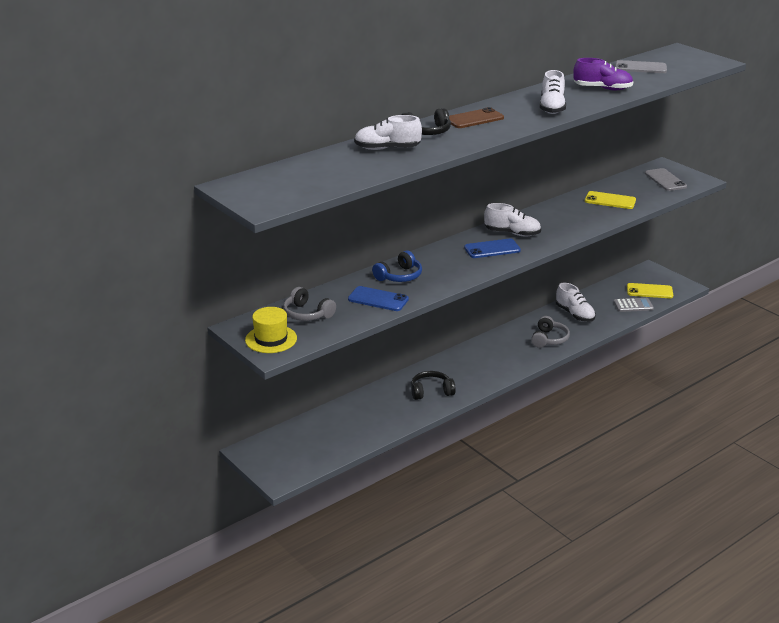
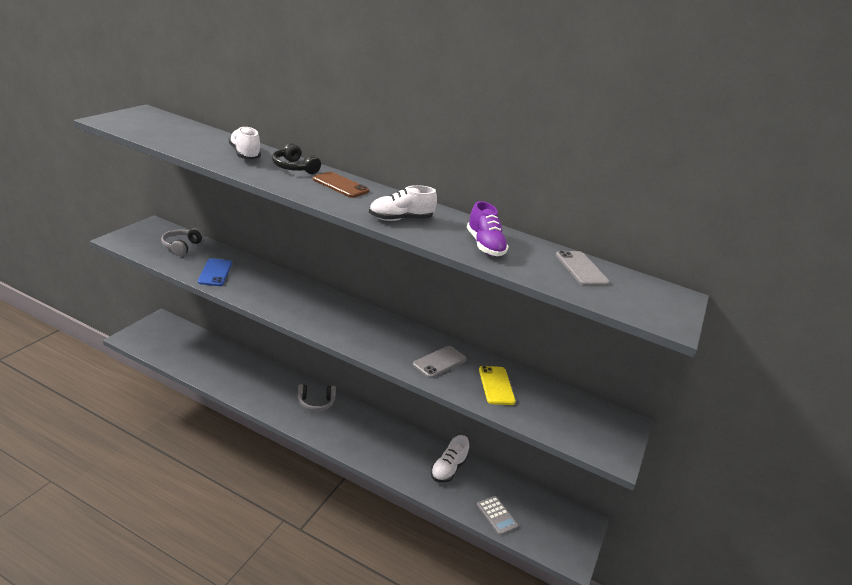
camera: 60 degrees right, 0 degrees up
yellow hat [245,307,297,353] -> none
blue headphones [372,250,422,282] -> none
black headphones [411,371,456,400] -> none
blue phone [464,239,521,258] -> none
white shoe [484,203,541,236] -> none
grey headphones [531,316,570,348] -> grey headphones moved to [298,384,336,411]
yellow phone [627,283,673,298] -> none
grey phone [645,168,687,191] -> grey phone moved to [413,346,467,378]

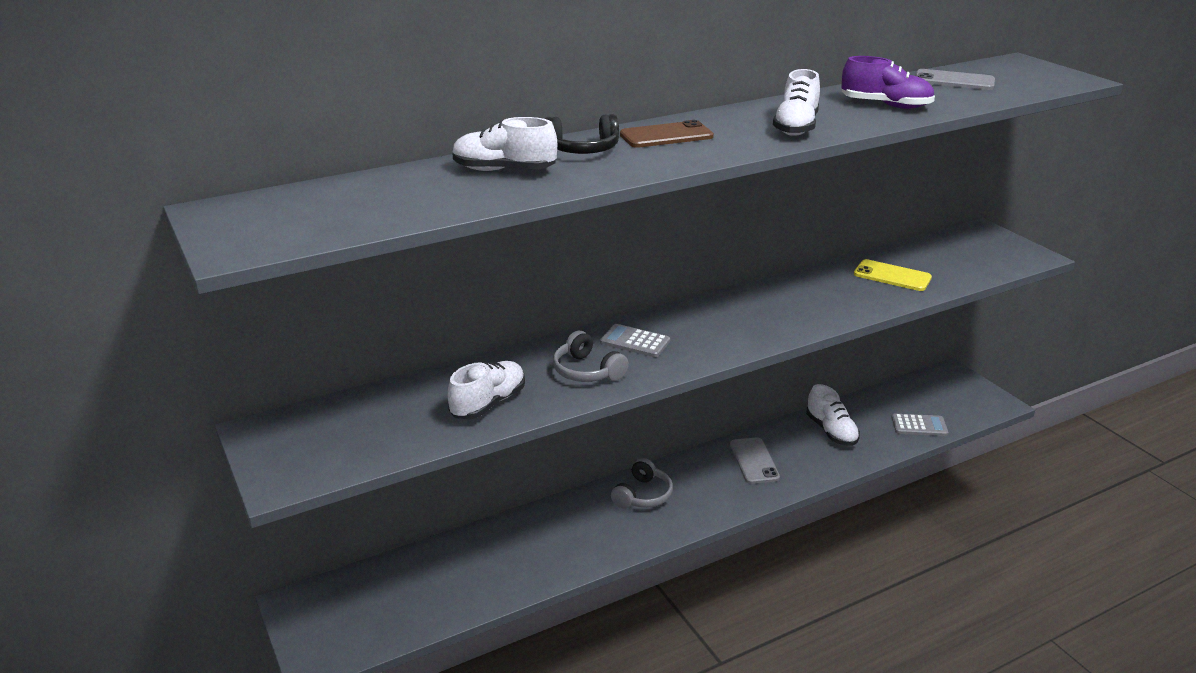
camera: 50 degrees left, 0 degrees up
grey headphones [161,228,204,256] -> grey headphones moved to [553,331,629,382]
blue phone [198,258,232,286] -> white shoe [447,361,525,419]
grey phone [413,346,467,378] -> grey phone moved to [730,437,780,484]
none -> grey calculator [600,324,670,357]

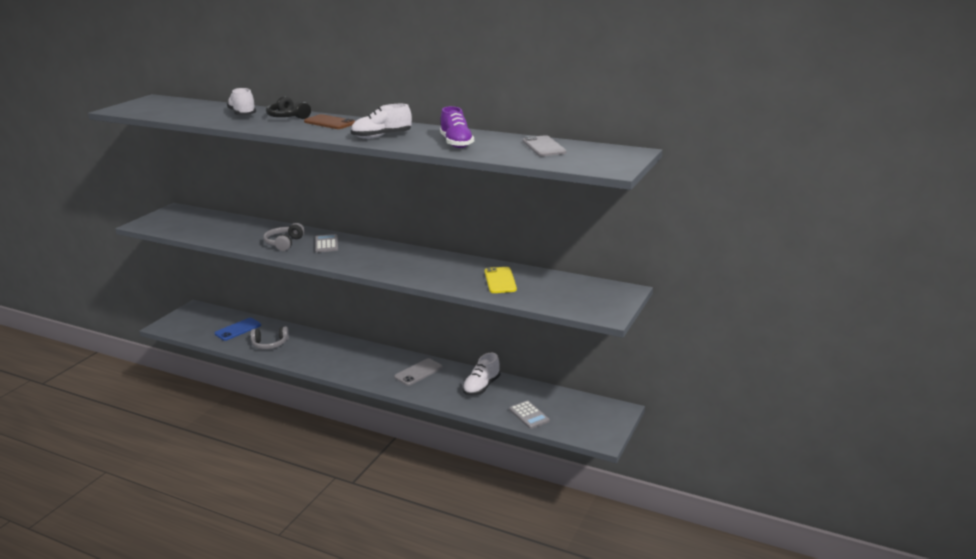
camera: 55 degrees right, 5 degrees down
white shoe [447,361,525,419] -> none
grey headphones [611,458,673,509] -> grey headphones moved to [251,326,289,350]
none -> blue phone [215,318,261,341]

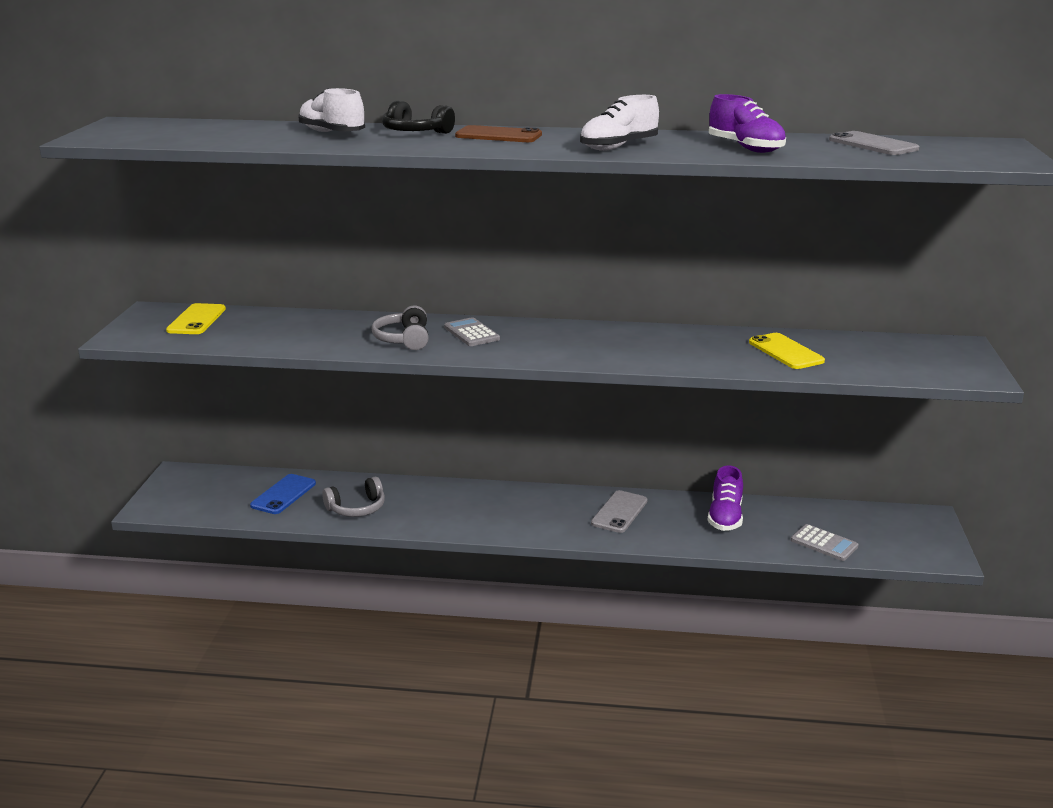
camera: 20 degrees left, 0 degrees up
white shoe [462,353,500,396] -> purple shoe [707,466,743,531]
none -> yellow phone [166,303,226,334]

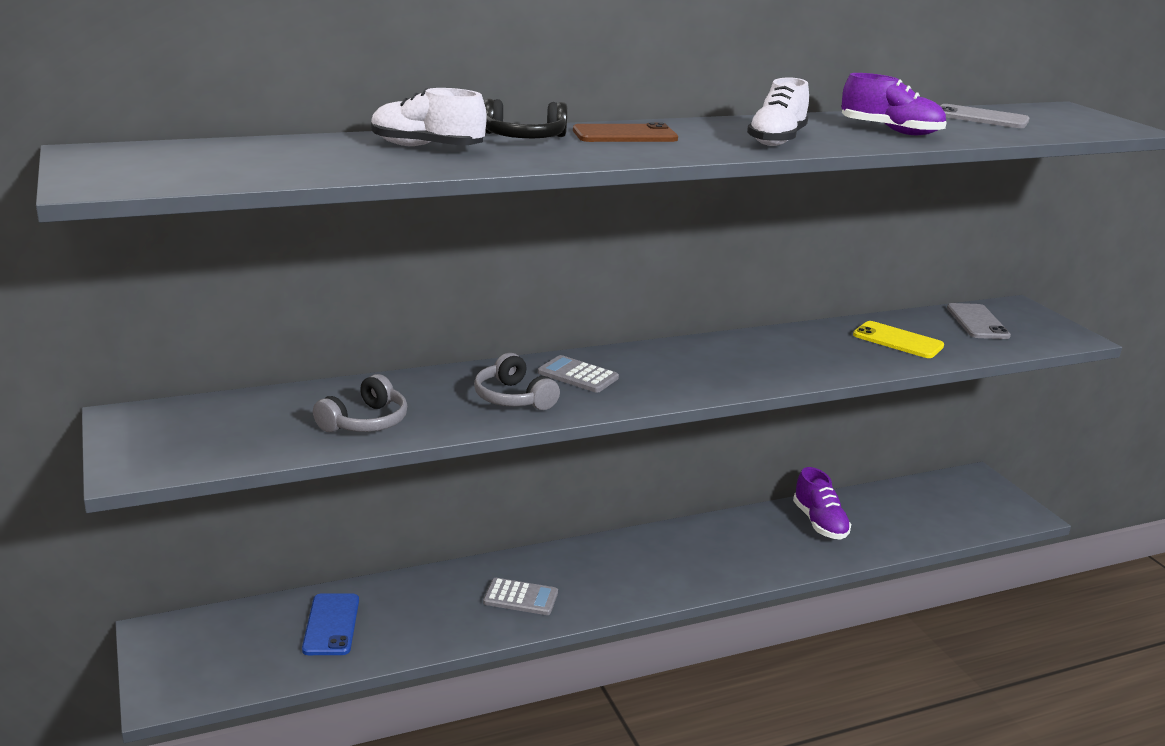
camera: 30 degrees left, 0 degrees up
yellow phone [166,303,226,334] -> none
grey headphones [322,477,385,517] -> grey headphones moved to [313,374,407,432]
grey phone [591,490,648,533] -> grey phone moved to [947,303,1011,339]
grey calculator [791,524,858,561] -> grey calculator moved to [483,578,558,615]

